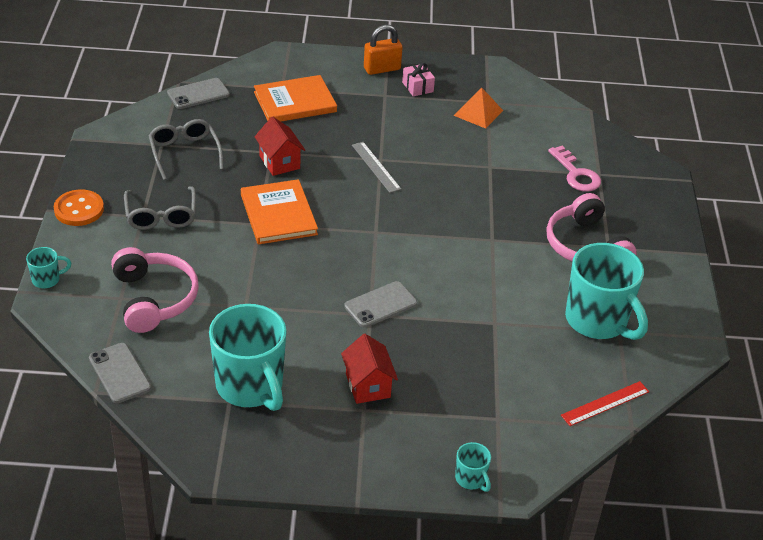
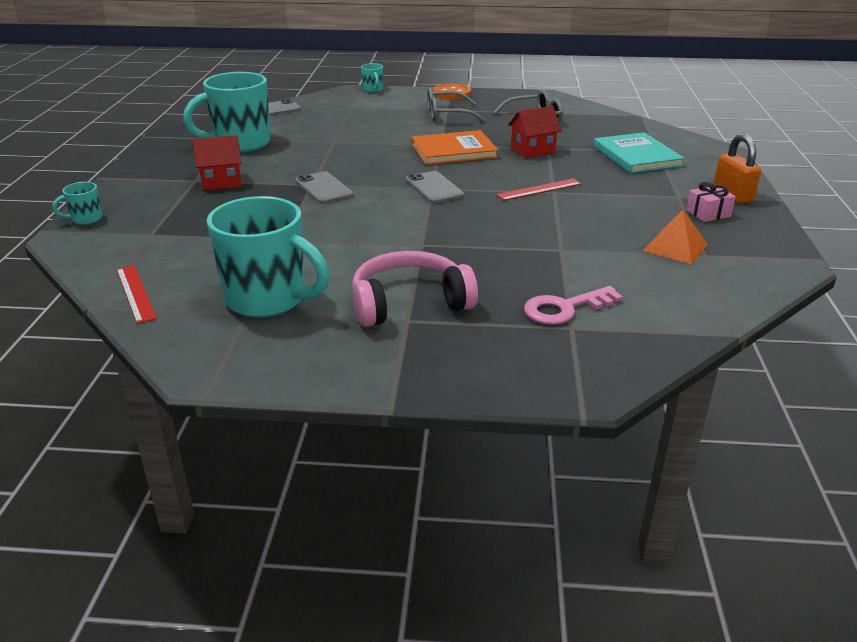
camera: 95 degrees right, 10 degrees down
pink headphones [111,247,199,333] -> none
grey phone [167,78,230,109] -> grey phone moved to [406,171,464,203]
orange book [254,75,337,121] -> turquoise book [594,132,685,173]
grey ruler [352,142,401,193] -> red ruler [496,179,581,201]
turquoise mug [565,243,648,340] -> turquoise mug turned 120 degrees counterclockwise [207,196,329,318]

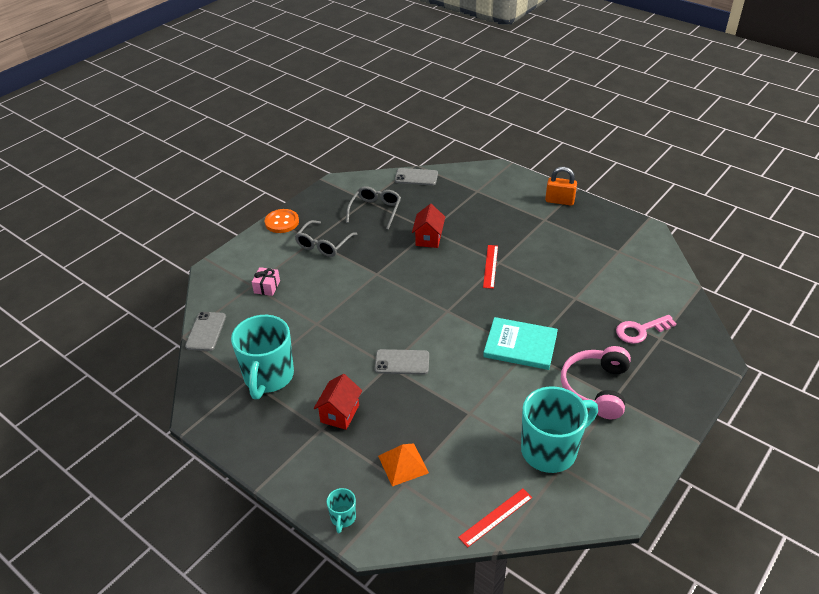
camera: 55 degrees left, 10 degrees up
red ruler [117,265,157,324] -> red ruler turned 45 degrees counterclockwise [458,488,532,548]
turquoise mug [361,63,383,92] -> none
grey phone [406,171,464,203] -> grey phone moved to [395,168,438,185]
orange book [412,130,498,165] -> none
pink key [524,286,623,325] -> pink key turned 60 degrees clockwise [616,315,677,344]
turquoise book [594,132,685,173] -> turquoise book moved to [483,317,558,370]
orange pyramid [643,210,708,264] -> orange pyramid moved to [378,443,429,486]
pink gift [686,182,736,222] -> pink gift moved to [252,267,280,296]

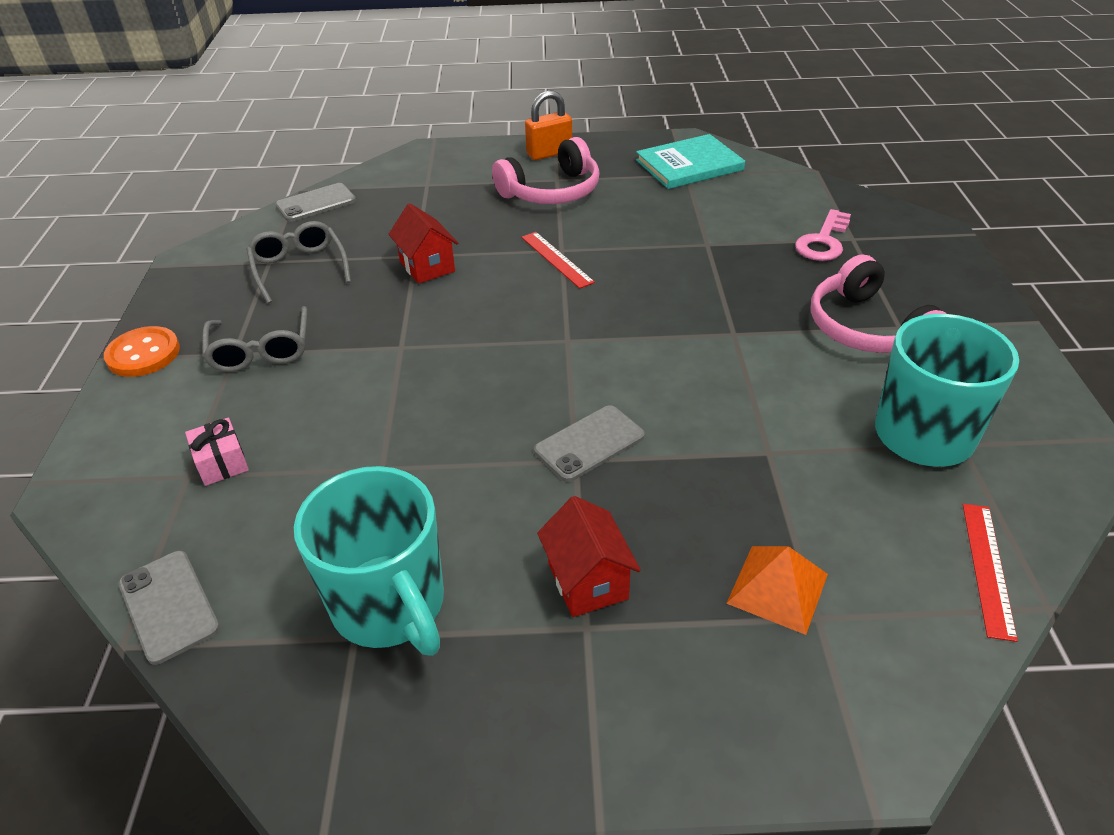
camera: 40 degrees left, 0 degrees up
turquoise mug [327,488,356,533] -> none
turquoise book [483,317,558,370] -> turquoise book moved to [636,134,745,189]
none -> pink headphones [492,137,599,204]

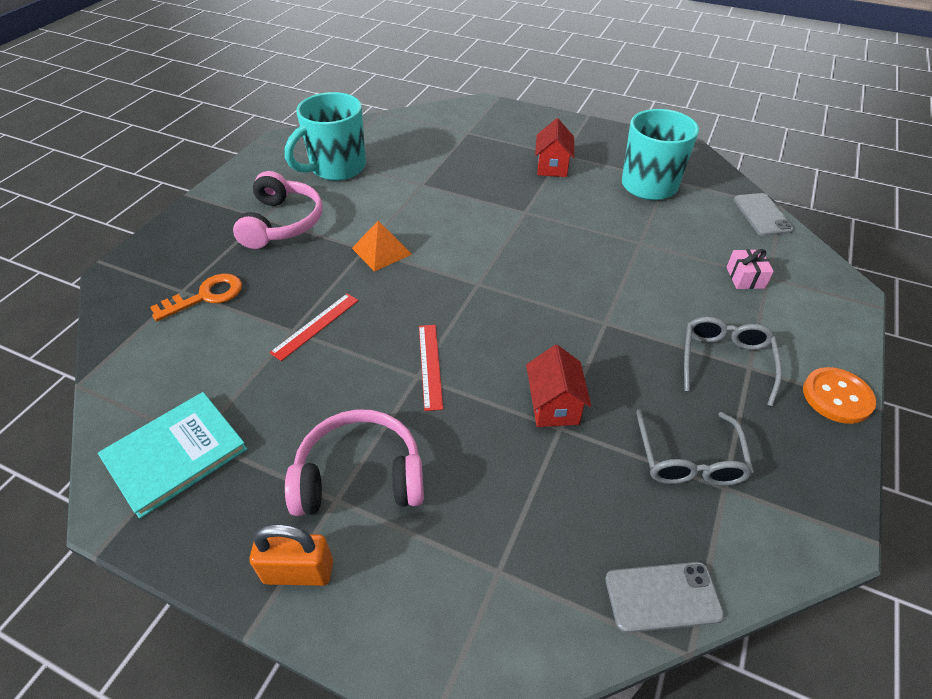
camera: 155 degrees left, 5 degrees up
grey phone [534,405,645,482] -> none
turquoise book [636,134,745,189] -> turquoise book turned 45 degrees counterclockwise [98,392,247,519]
orange pyramid [726,546,828,635] -> orange pyramid moved to [352,221,412,271]
pink key [795,209,851,261] -> orange key [150,274,242,321]
red ruler [963,504,1018,642] -> red ruler moved to [270,294,359,361]

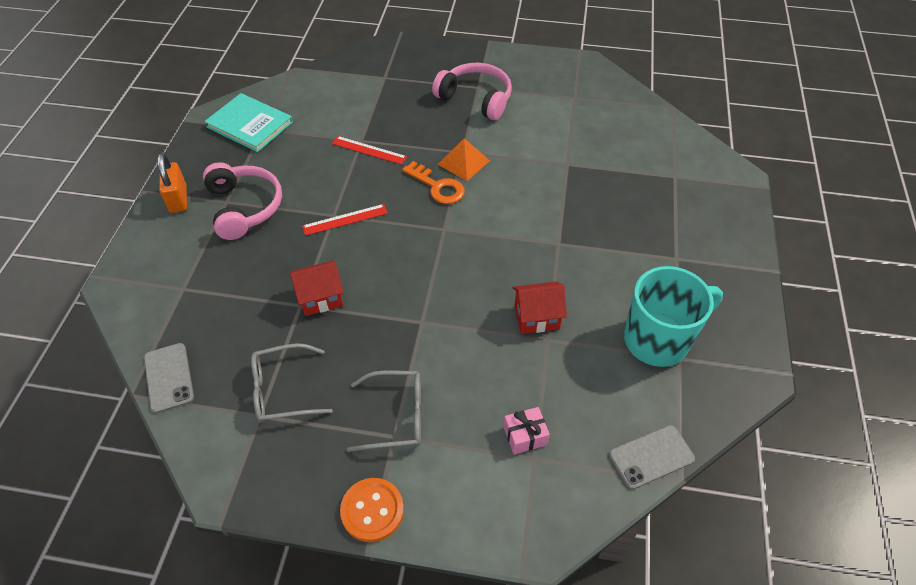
camera: 75 degrees right, 5 degrees up
orange key [150,274,242,321] -> orange key moved to [402,161,465,204]
pink headphones [233,171,323,249] -> pink headphones turned 135 degrees counterclockwise [432,63,512,120]
turquoise mug [285,92,366,181] -> none
red house [535,118,574,177] -> red house moved to [512,281,567,334]

